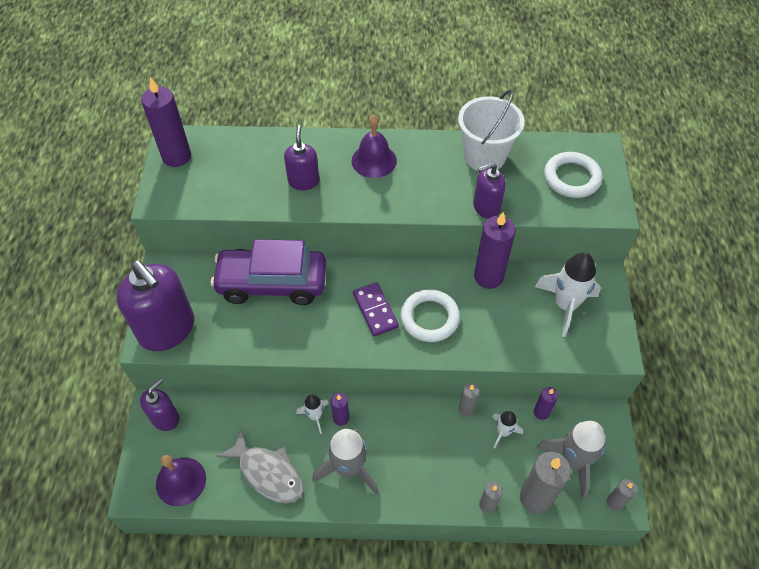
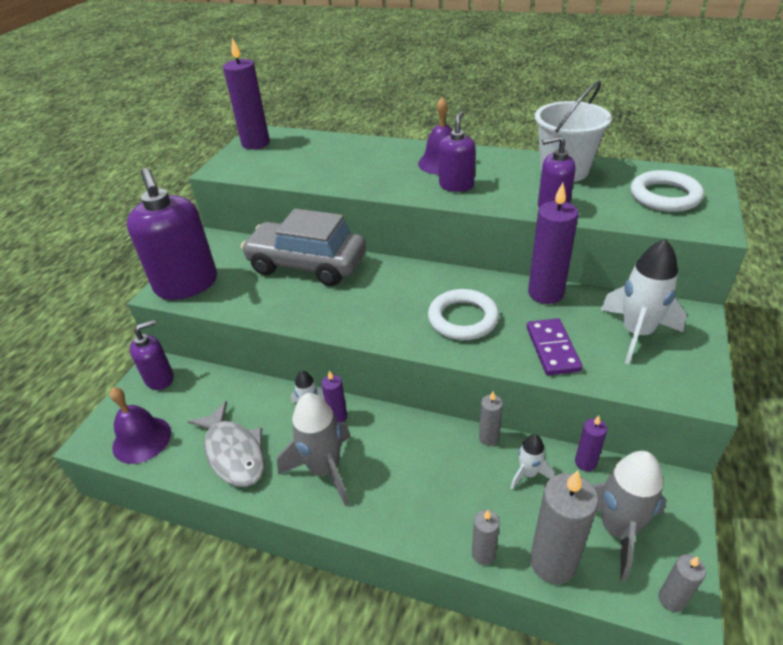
camera: 20 degrees right, 15 degrees down
purple car [211,239,326,305] -> grey car [241,209,366,286]
purple soap dispenser [284,125,319,190] -> purple soap dispenser moved to [439,111,476,192]
purple domino [353,282,399,336] -> purple domino moved to [527,318,582,375]

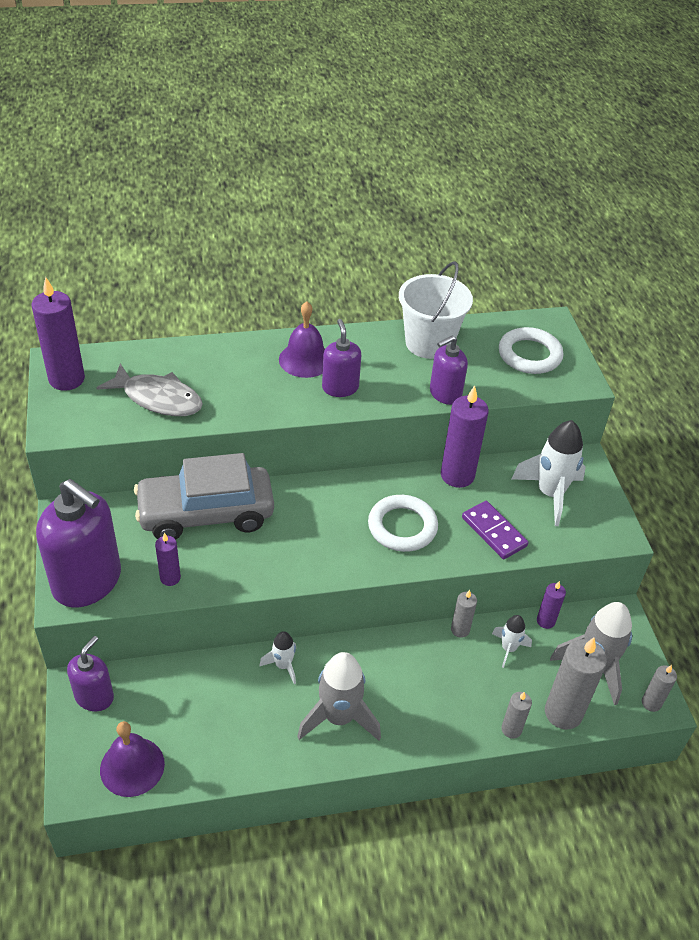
camera: 35 degrees left, 5 degrees up
grey fish [187,401,265,487] -> grey fish moved to [96,364,203,416]
purple candle [321,371,347,422] -> purple candle moved to [155,533,181,586]

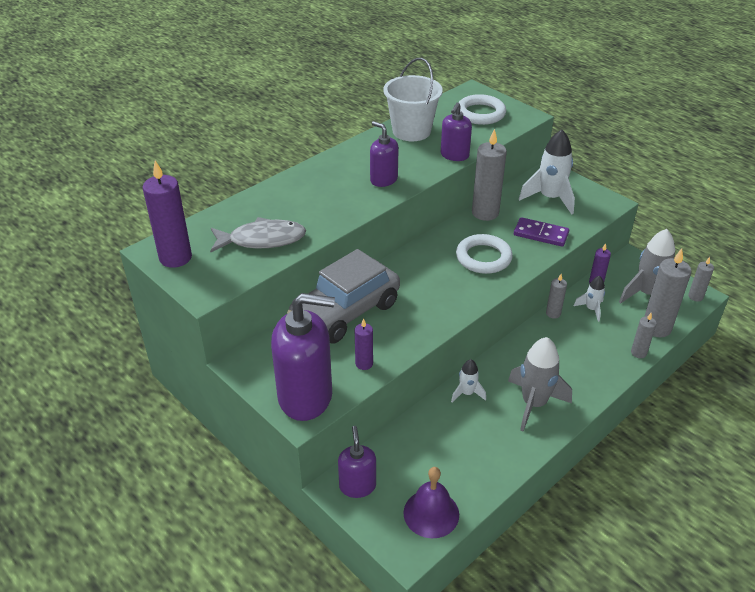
camera: 30 degrees left, 5 degrees down
purple bell [279,301,325,378] -> none
purple candle [441,385,489,488] -> grey candle [472,129,507,221]

